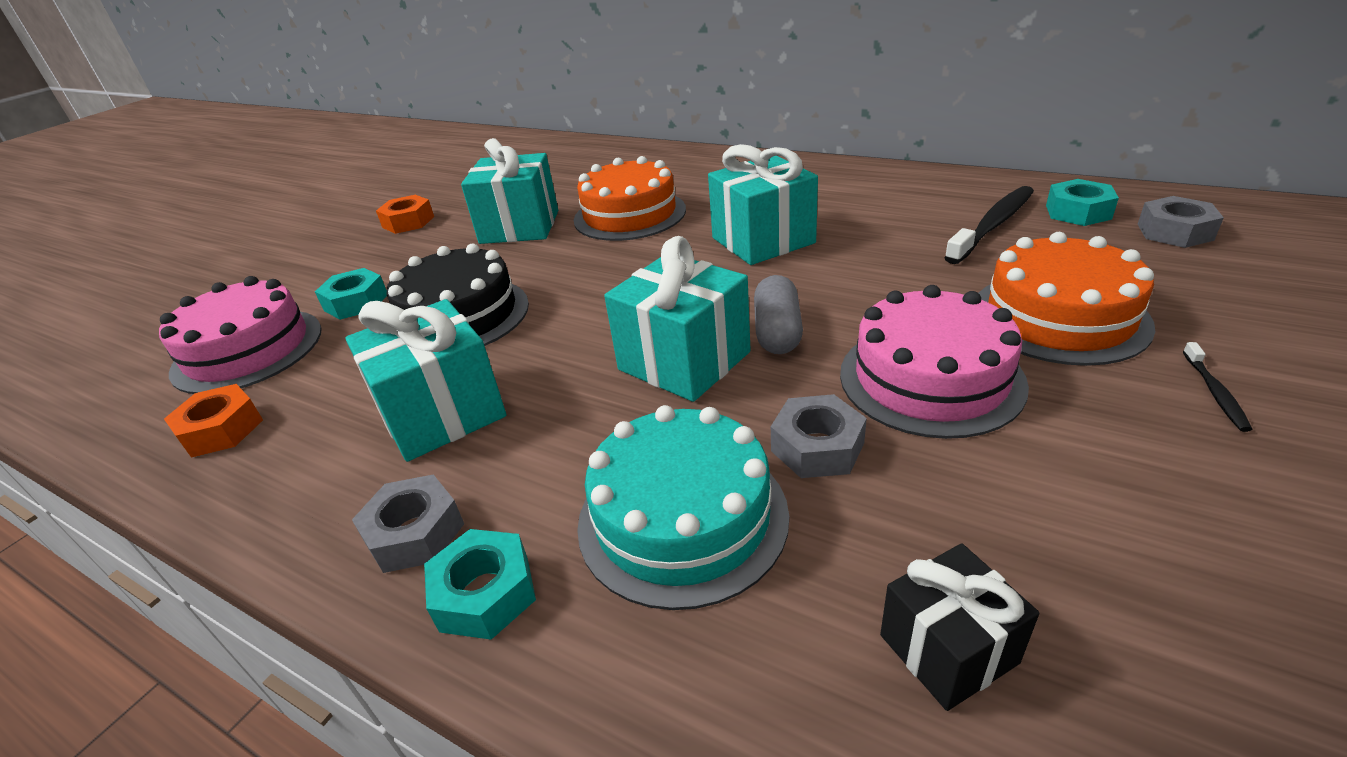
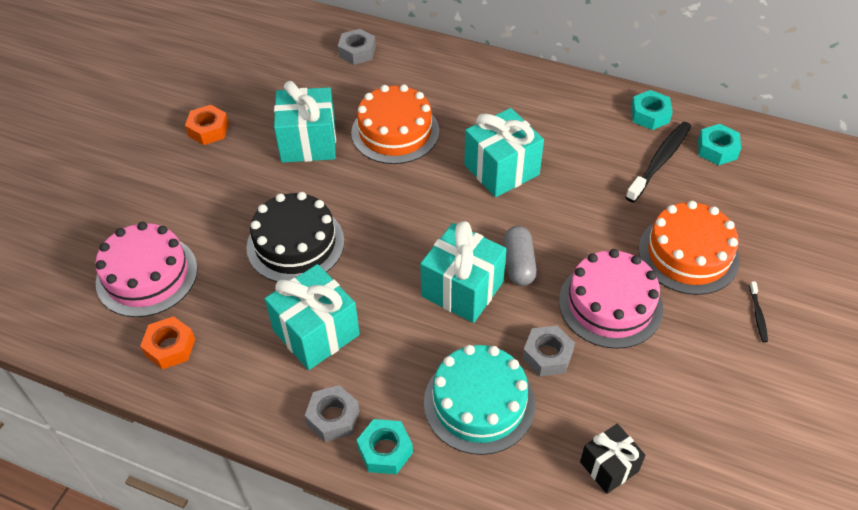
camera: 10 degrees left, 15 degrees up
turquoise nut [315,268,387,320] -> turquoise nut moved to [631,90,673,130]
grey nut [1138,196,1224,248] -> grey nut moved to [338,29,376,65]

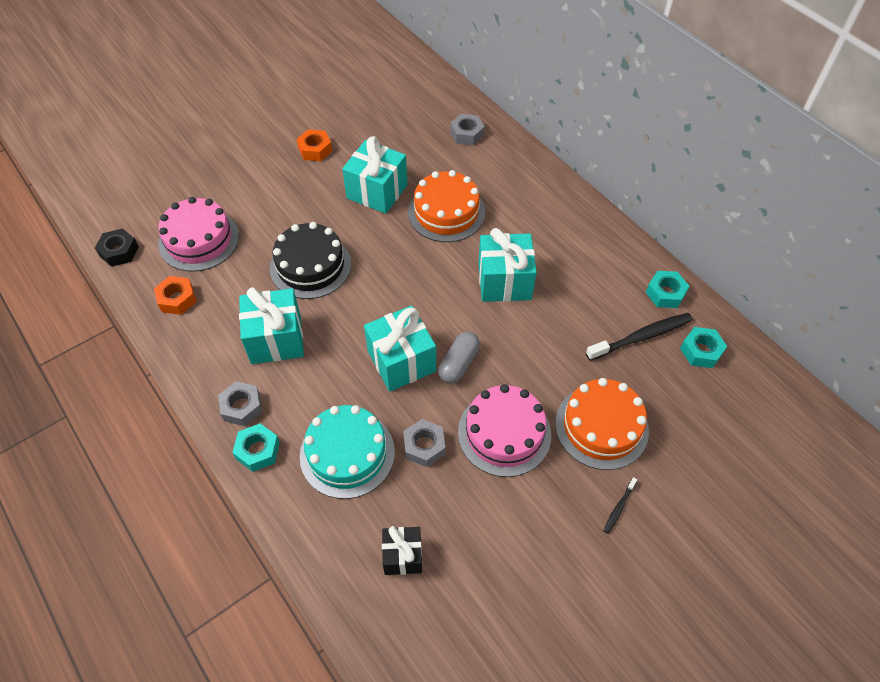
camera: 30 degrees right, 5 degrees up
none -> black nut [95,228,139,267]

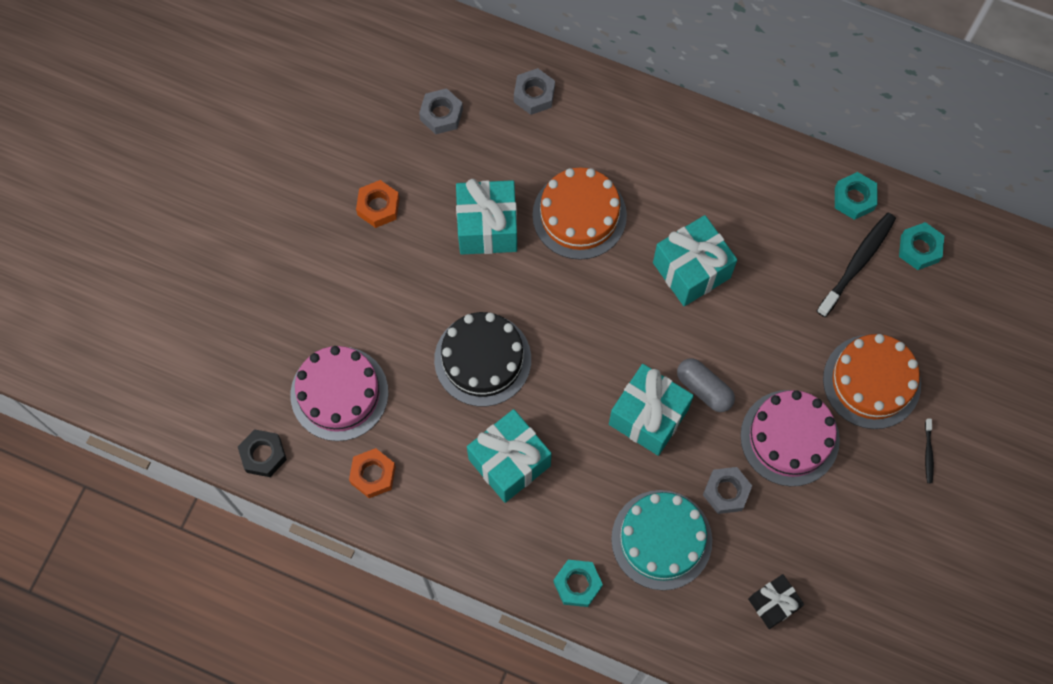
camera: 30 degrees left, 15 degrees up
grey nut [218,381,263,426] -> grey nut moved to [419,88,463,134]
grey capsule [438,332,480,384] -> grey capsule turned 45 degrees counterclockwise [677,358,735,412]

